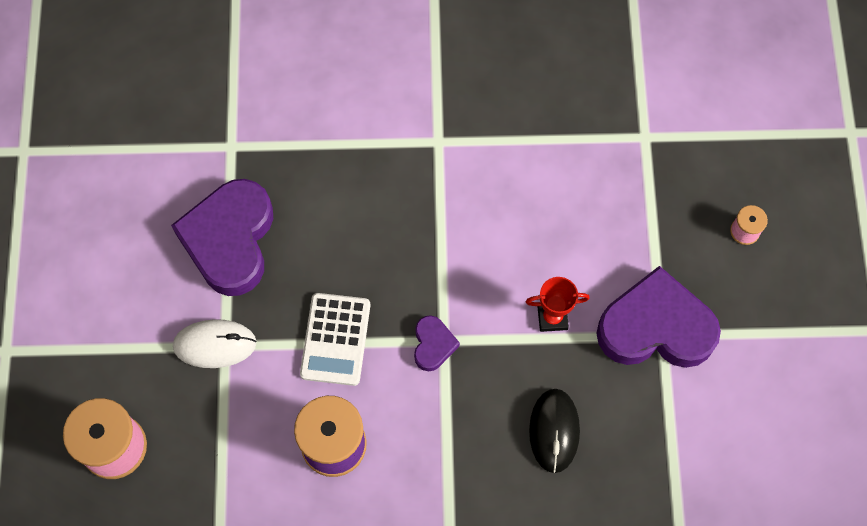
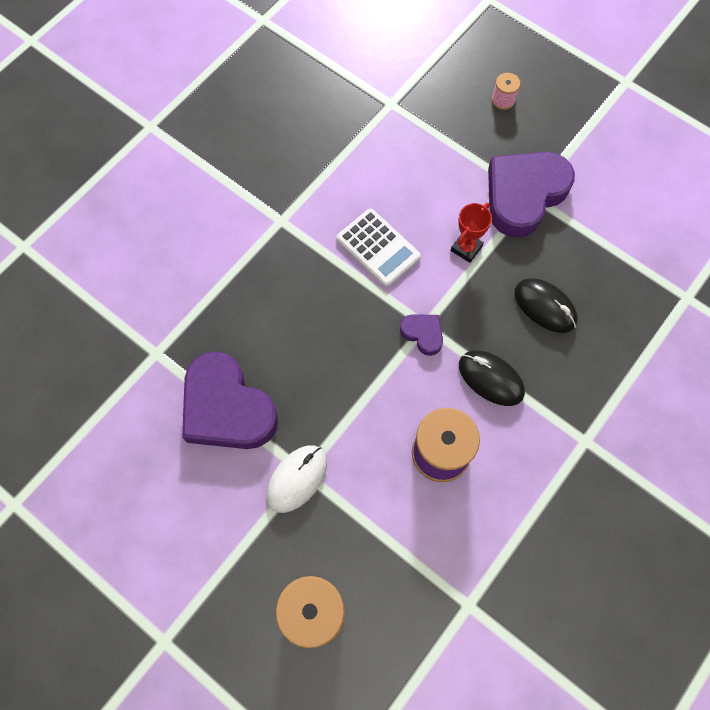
camera: 50 degrees left, 0 degrees up
white calculator [300,293,370,386] -> white calculator moved to [336,209,421,287]
none -> black mouse [459,350,525,406]

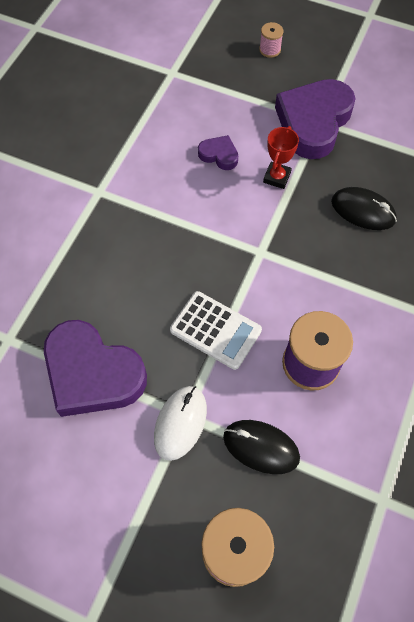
camera: 15 degrees left, 5 degrees down
white calculator [336,209,421,287] -> white calculator moved to [170,291,262,370]
purple heart [400,314,443,356] -> purple heart moved to [198,135,238,170]
black mouse [459,350,525,406] -> black mouse moved to [223,420,300,474]

